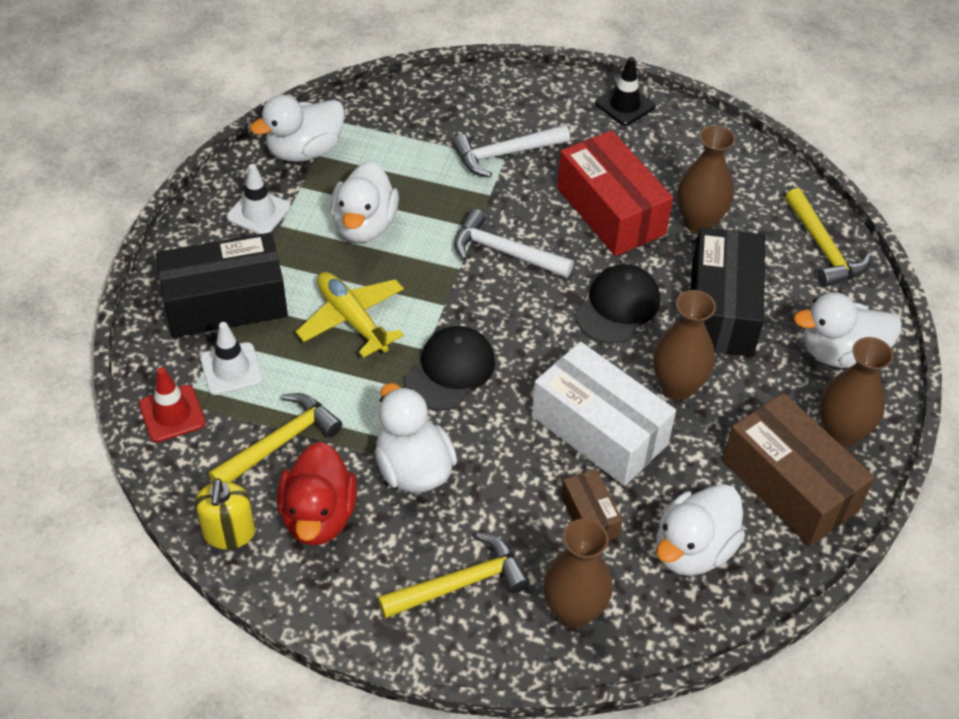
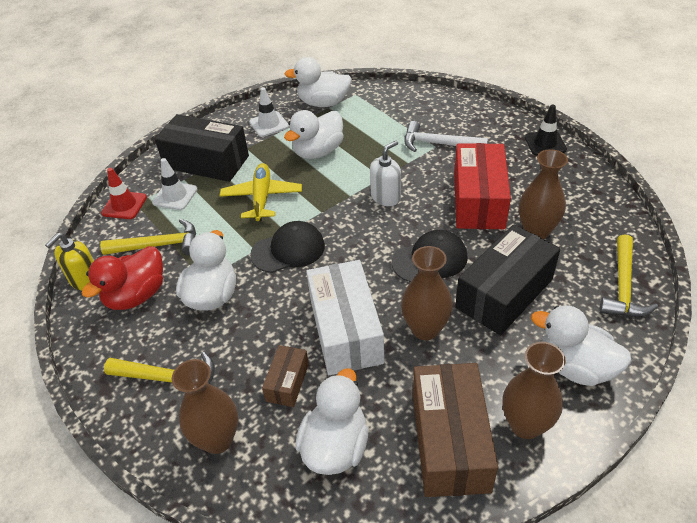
camera: 40 degrees right, 5 degrees down
white hammer [454,209,574,278] -> white soap dispenser [370,141,401,206]
white duck [656,484,745,576] -> white duck turned 120 degrees clockwise [295,368,368,475]

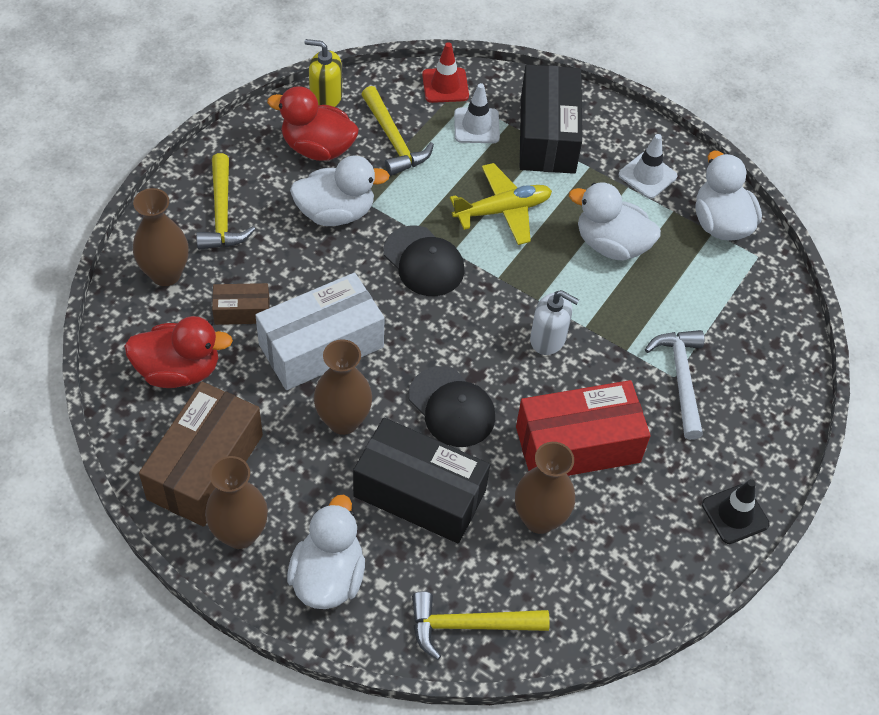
camera: 65 degrees right, 10 degrees up
white duck [295,368,368,475] -> red duck [124,316,233,388]
brown box [413,363,498,497] -> brown box turned 45 degrees counterclockwise [139,382,263,527]

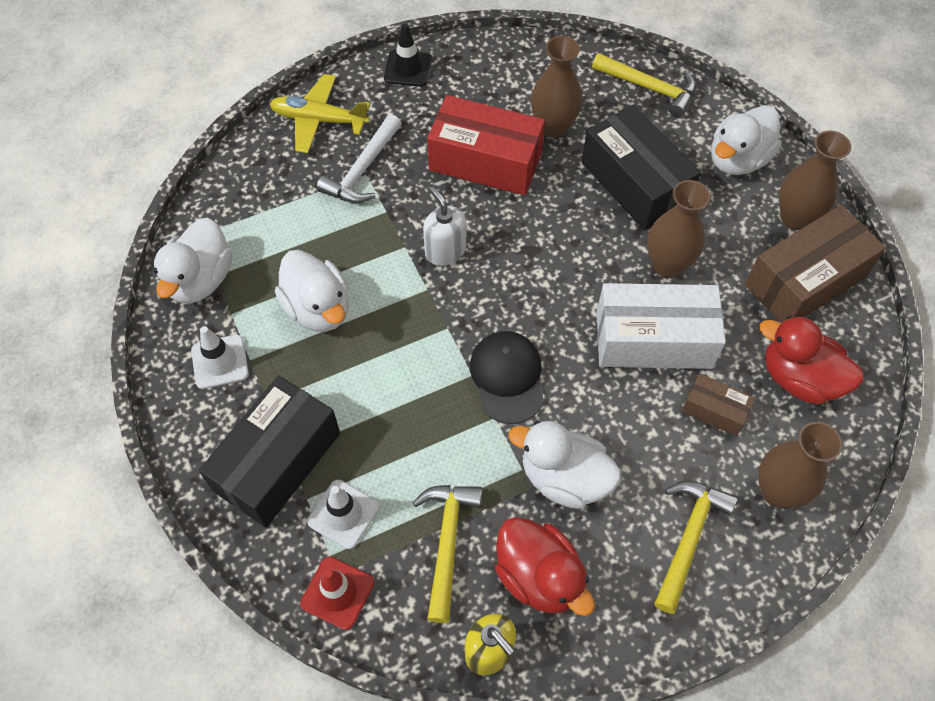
camera: 145 degrees left, 5 degrees up
black cap [409,366,495,447] -> none
yellow plane [450,163,552,245] -> yellow plane moved to [270,74,370,153]

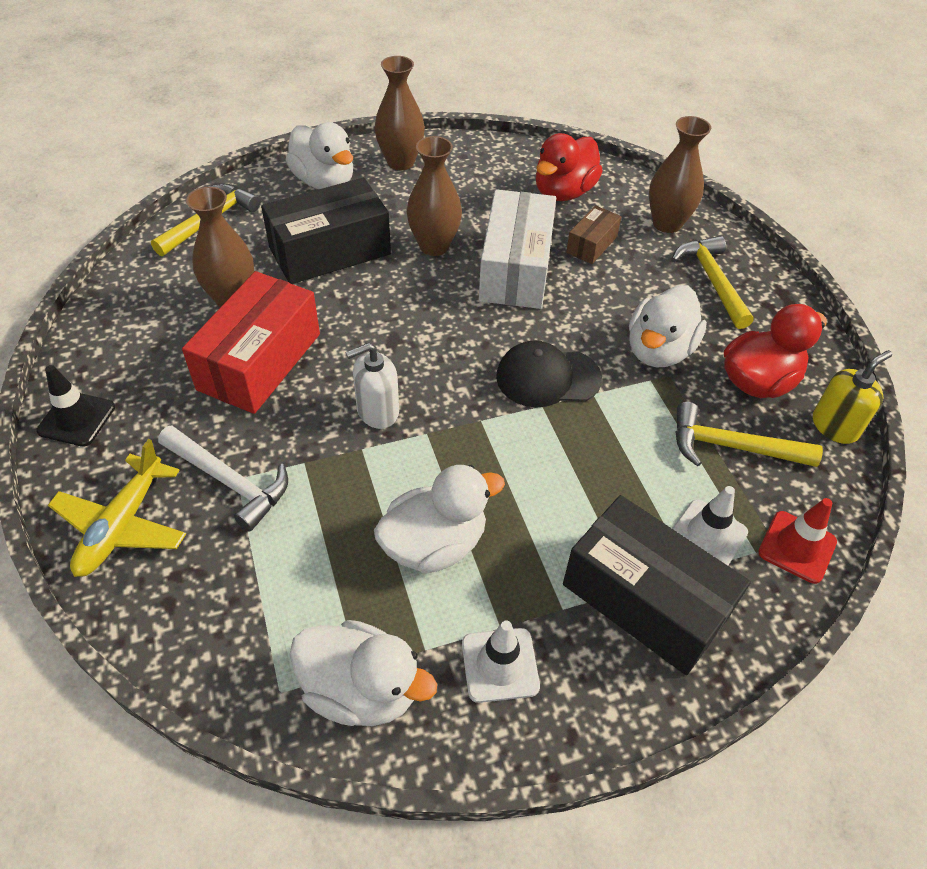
camera: 85 degrees left, 10 degrees down
yellow hammer [654,481,738,614] -> yellow hammer turned 45 degrees clockwise [672,236,754,329]
brown box [745,205,886,323] -> none

